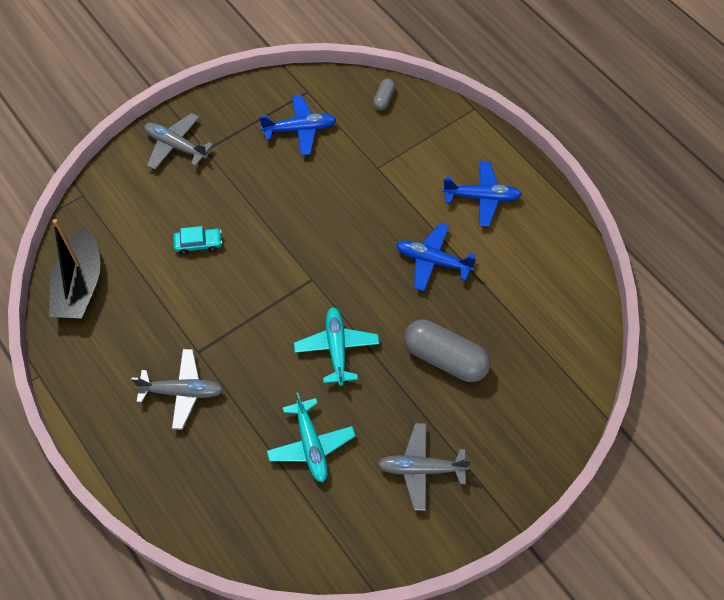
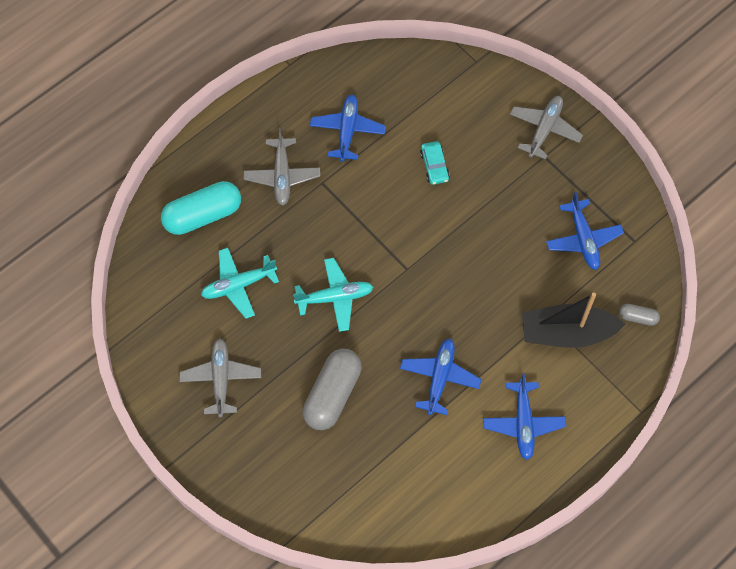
camera: 85 degrees right, 5 degrees up
black boat [49,219,100,319] -> black boat moved to [522,293,625,348]
none -> turquoise capsule [161,181,241,235]
none -> blue plane [310,94,386,162]

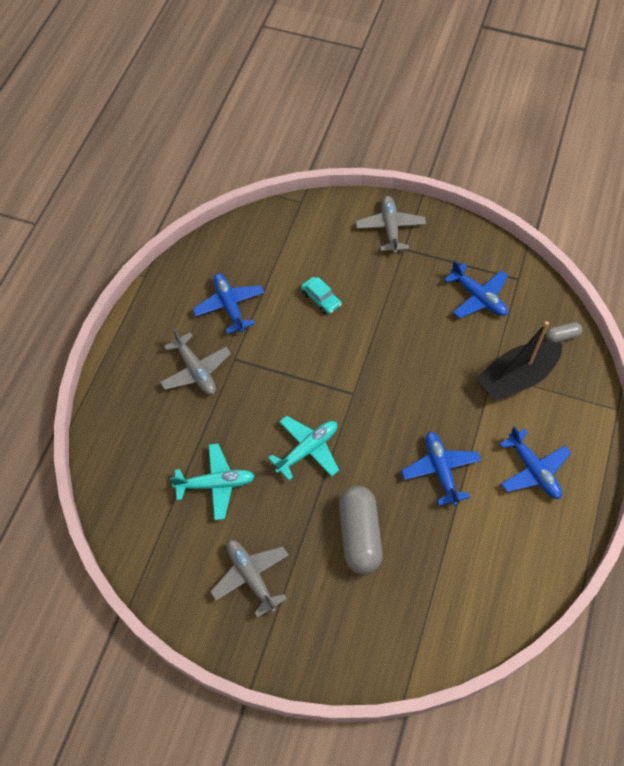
camera: 30 degrees left, 5 degrees down
turquoise capsule [161,181,241,235] -> none
turquoise plane [201,248,279,319] -> turquoise plane turned 135 degrees counterclockwise [170,444,255,520]

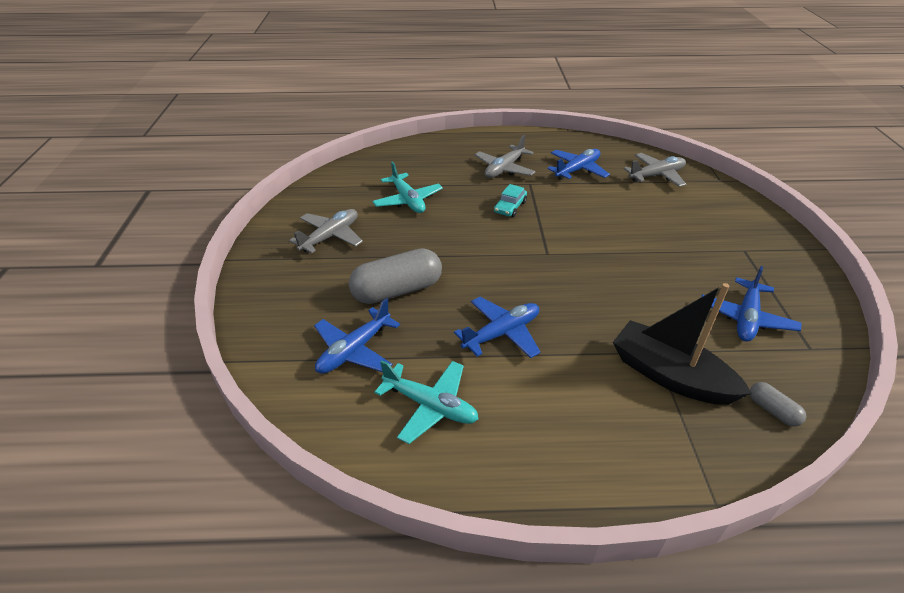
camera: 70 degrees right, 20 degrees down
turquoise plane [268,416,339,480] -> turquoise plane moved to [374,360,478,444]
turquoise car [301,277,342,314] -> turquoise car moved to [494,184,527,217]
grey plane [356,196,426,254] -> grey plane moved to [623,153,686,187]
blue plane [500,426,571,499] -> blue plane moved to [314,298,400,374]

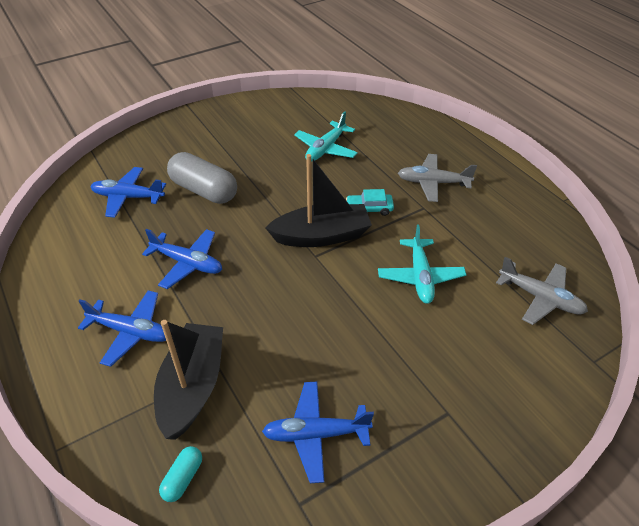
camera: 60 degrees right, 5 degrees up
grey plane [289,209,363,253] -> none
turquoise plane [374,360,478,444] -> turquoise plane moved to [378,224,466,304]
blue plane [547,149,610,180] -> blue plane moved to [78,290,166,367]
grey capsule [750,382,806,427] -> turquoise capsule [159,446,202,502]
none -> black boat [265,154,372,247]

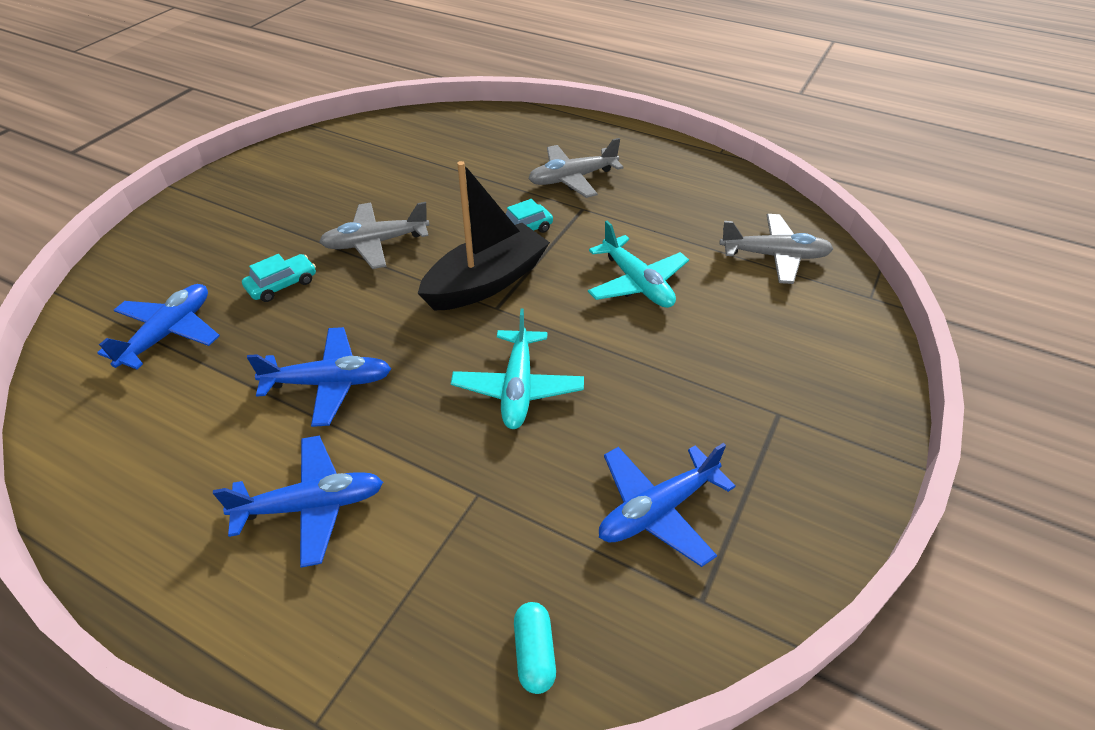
camera: 30 degrees left, 0 degrees up
blue plane [90,167,166,218] -> blue plane turned 135 degrees clockwise [97,284,220,370]
black boat [154,320,223,440] -> none
grey capsule [167,152,237,204] -> turquoise car [242,254,316,302]
turquoise plane [294,111,358,162] -> turquoise plane moved to [451,309,584,429]
none -> grey plane [319,202,430,269]

